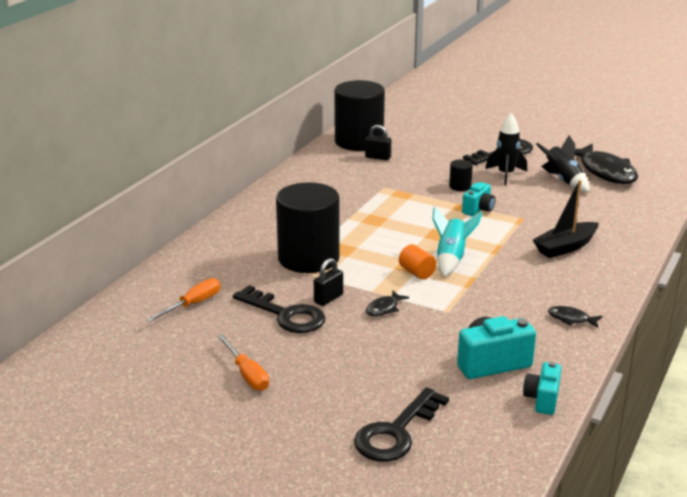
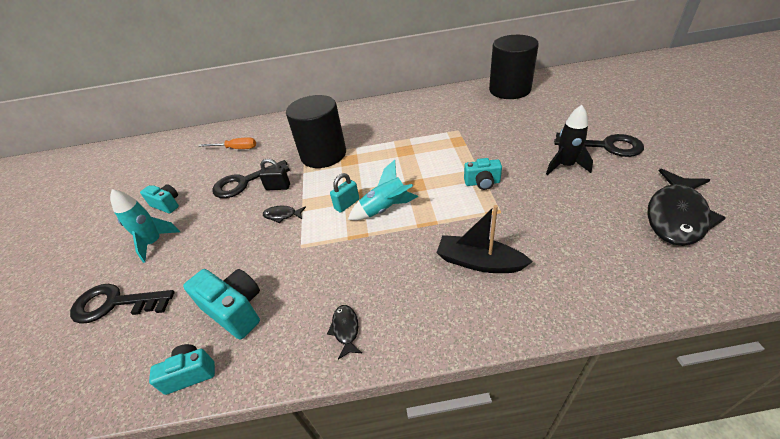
camera: 60 degrees right, 15 degrees up
orange screwdriver [217,334,269,391] -> turquoise camera [140,184,179,214]
black key [233,285,325,333] -> black key turned 60 degrees clockwise [212,160,290,198]
black padlock [365,125,391,160] -> none
orange cylinder [399,244,437,279] -> turquoise padlock [330,173,359,213]
black cylinder [449,159,473,191] -> none
black rocket [536,135,589,192] -> none
none -> turquoise rocket [110,189,180,263]

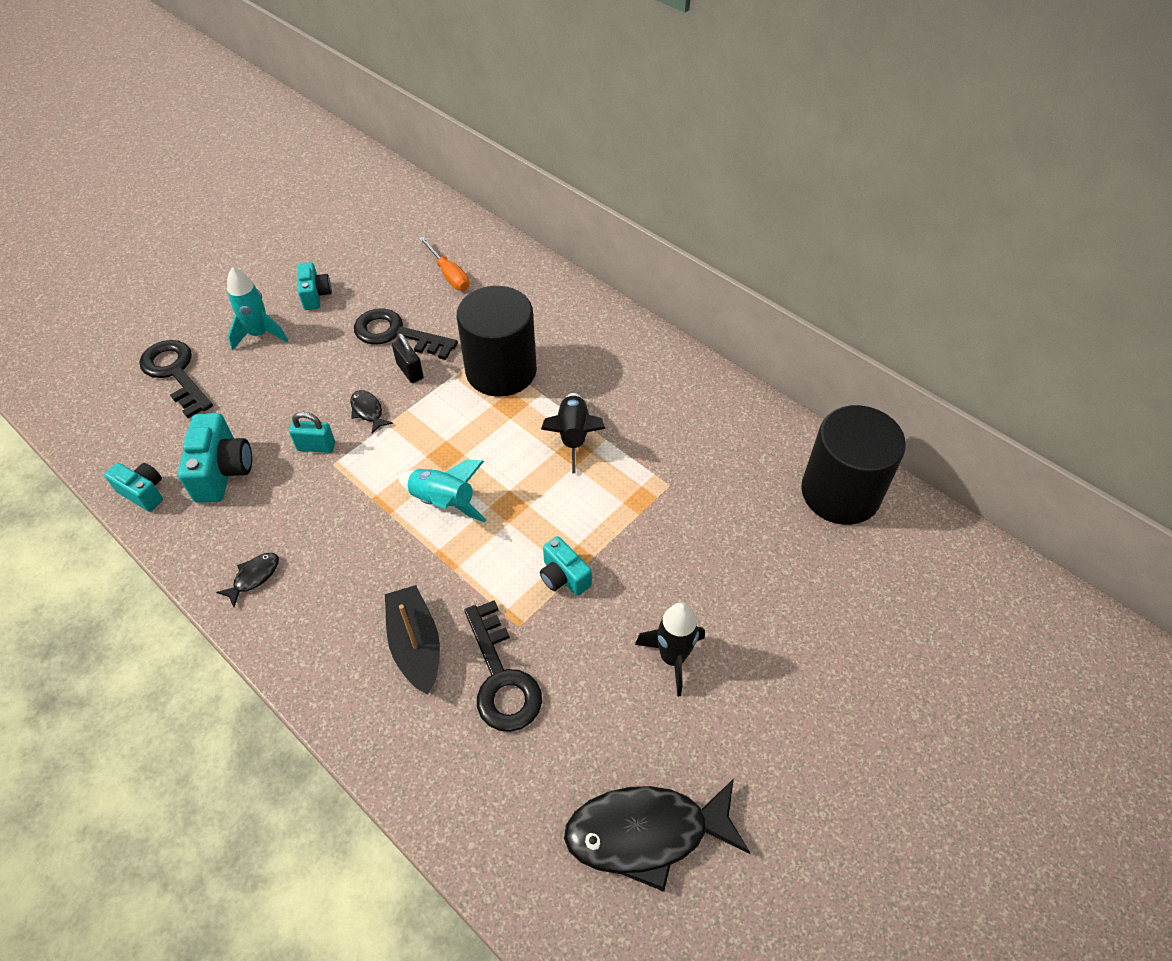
camera: 45 degrees right, 10 degrees up
turquoise padlock [330,173,359,213] -> turquoise padlock moved to [289,412,335,453]
black key [554,133,644,157] -> black key moved to [464,600,542,732]
none -> black rocket [541,393,605,473]

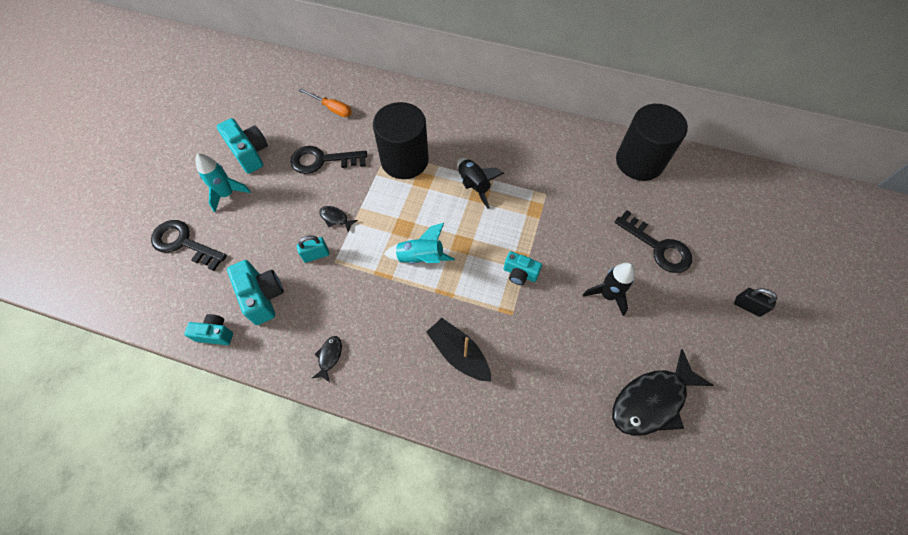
camera: 25 degrees left, 10 degrees up
turquoise camera [297,262,332,310] -> turquoise camera [217,118,268,174], size x1.57
black padlock [392,333,424,383] -> black padlock moved to [734,288,777,317]
black key [464,600,542,732] -> black key moved to [615,210,692,273]

